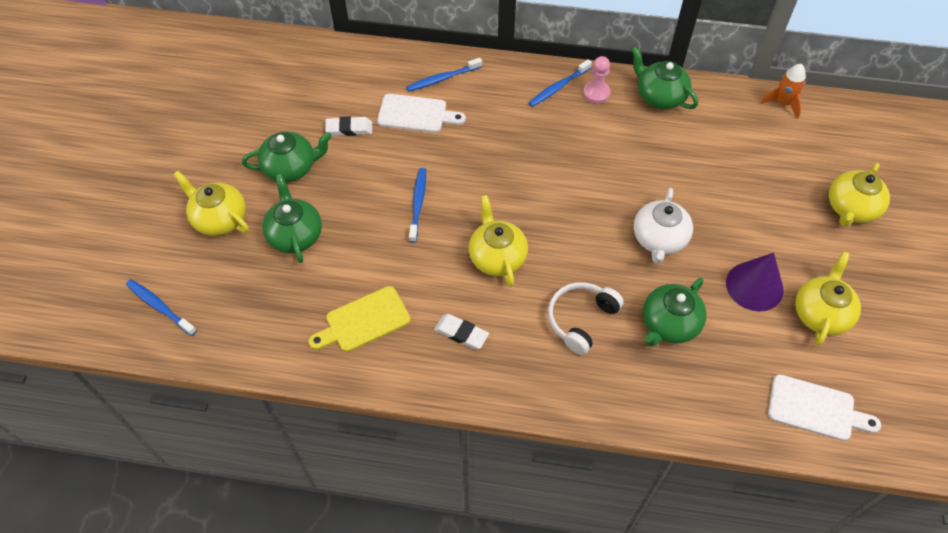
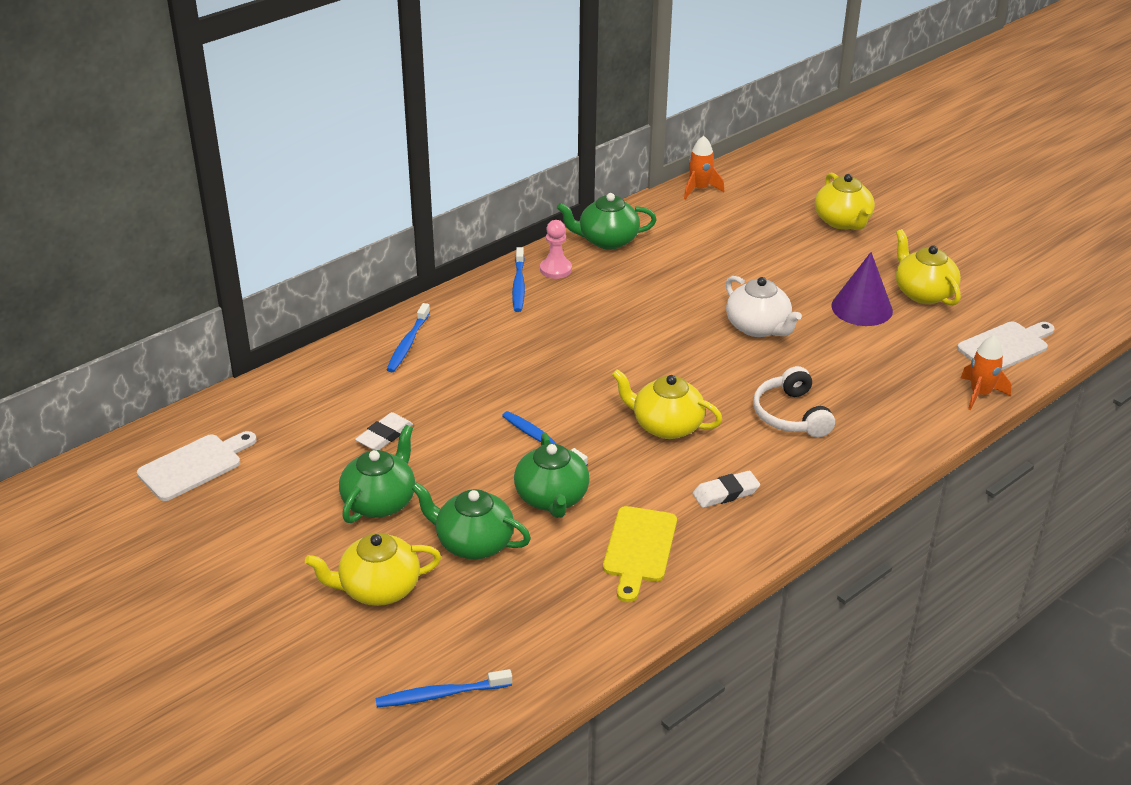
camera: 50 degrees left, 20 degrees down
white cutting board [377,94,466,133] -> white cutting board moved to [137,431,257,501]
green teapot [643,278,707,346] -> green teapot moved to [514,432,590,518]
none -> orange rocket [961,336,1011,410]

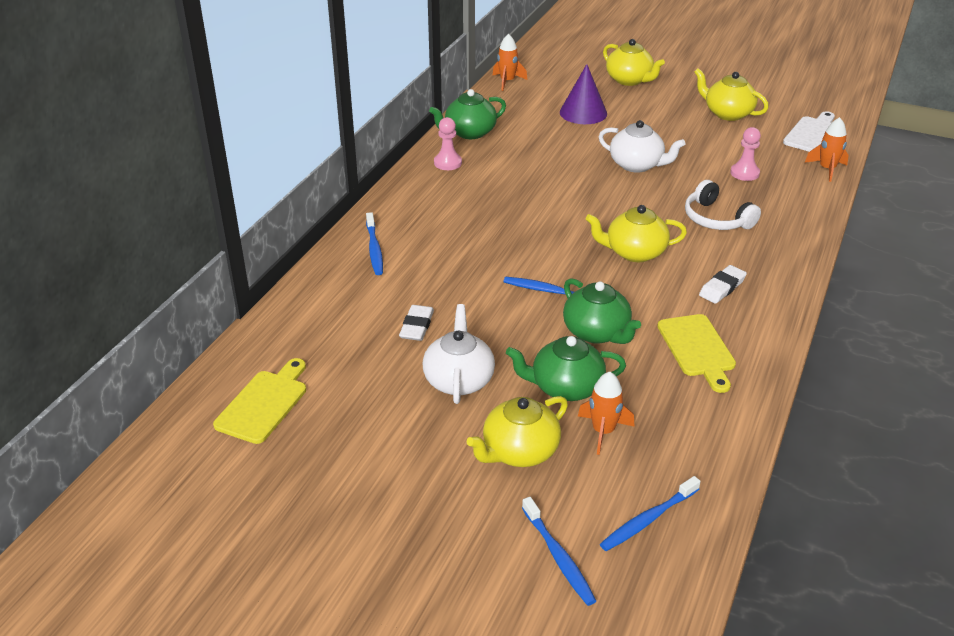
camera: 25 degrees left, 0 degrees up
white cutting board [137,431,257,501] -> yellow cutting board [213,358,306,444]
green teapot [339,425,415,523] -> white teapot [423,304,495,404]
blue toothbrush [512,247,525,312] -> blue toothbrush moved to [522,497,596,606]
purple cone [831,252,893,326] -> purple cone moved to [560,64,607,124]
none -> orange rocket [578,372,635,455]
none -> pink pawn [730,127,761,181]

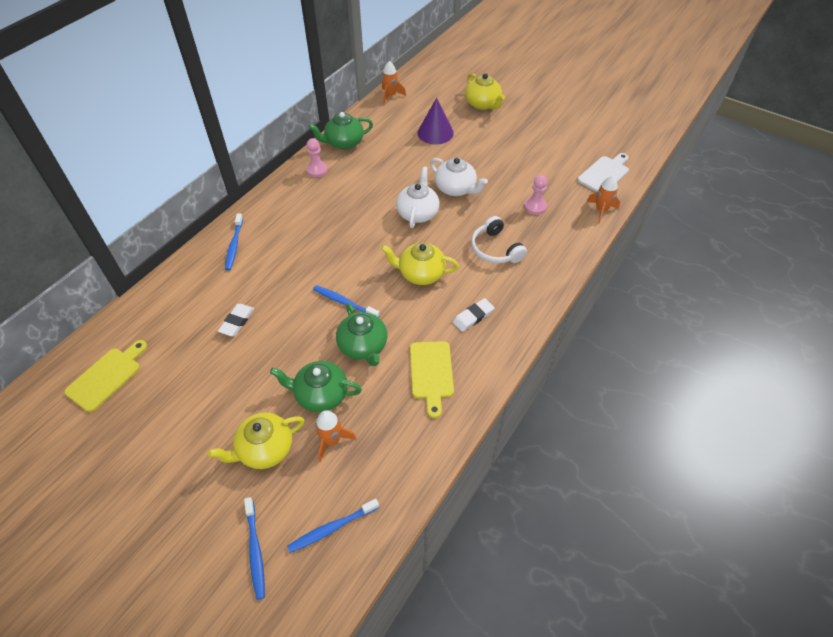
camera: 10 degrees right, 15 degrees up
white teapot [423,304,495,404] -> white teapot moved to [396,166,440,228]
yellow teapot [694,68,769,121] -> none

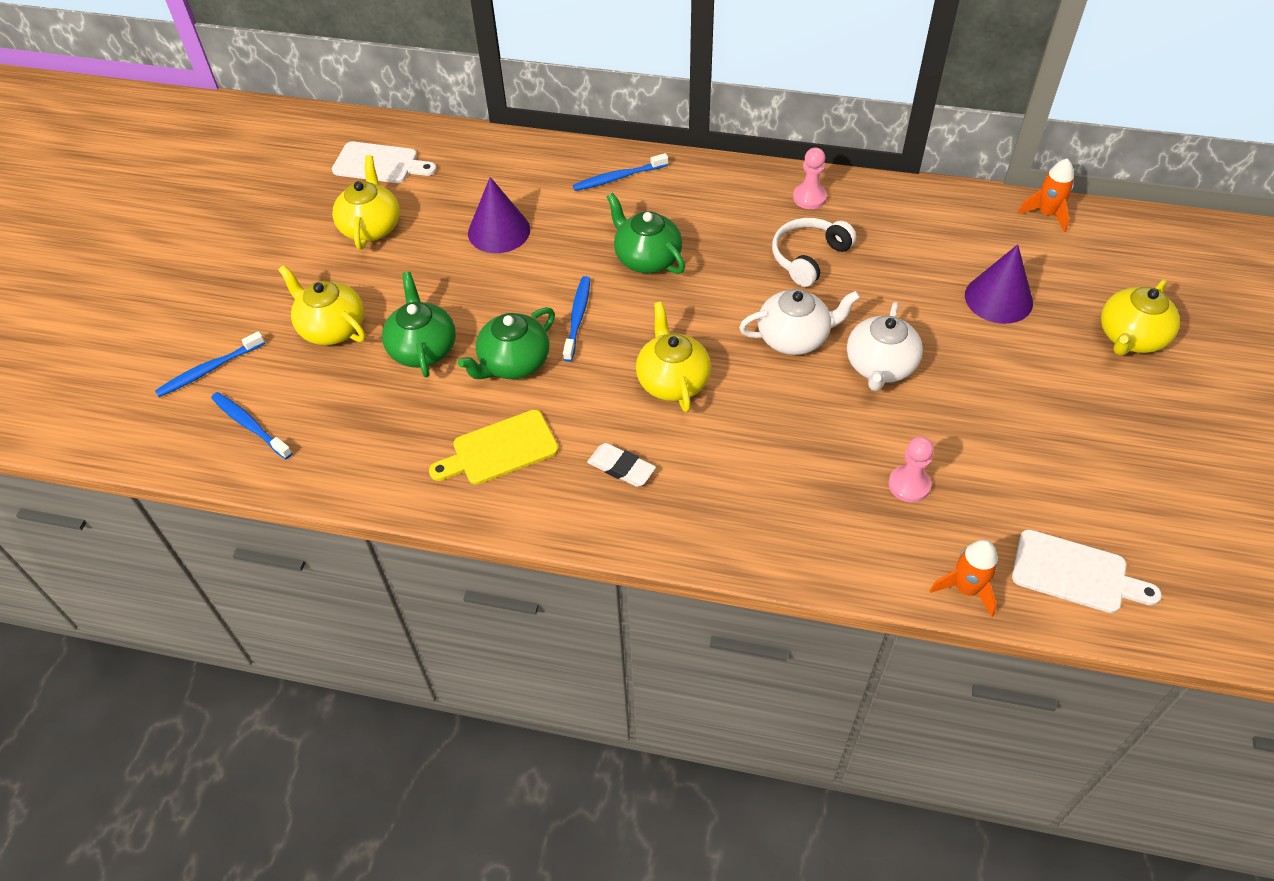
camera: 70 degrees right, 0 degrees up
yellow cutting board [64,340,147,412] -> white cutting board [332,141,437,183]
white eraser [218,304,254,336] -> purple cone [468,177,530,253]
green teapot [308,112,373,149] -> green teapot moved to [607,193,685,274]
orange rocket [315,410,356,462] -> none
white headphones [471,216,527,263] -> white headphones moved to [772,218,856,287]
none -> yellow teapot [332,155,400,250]

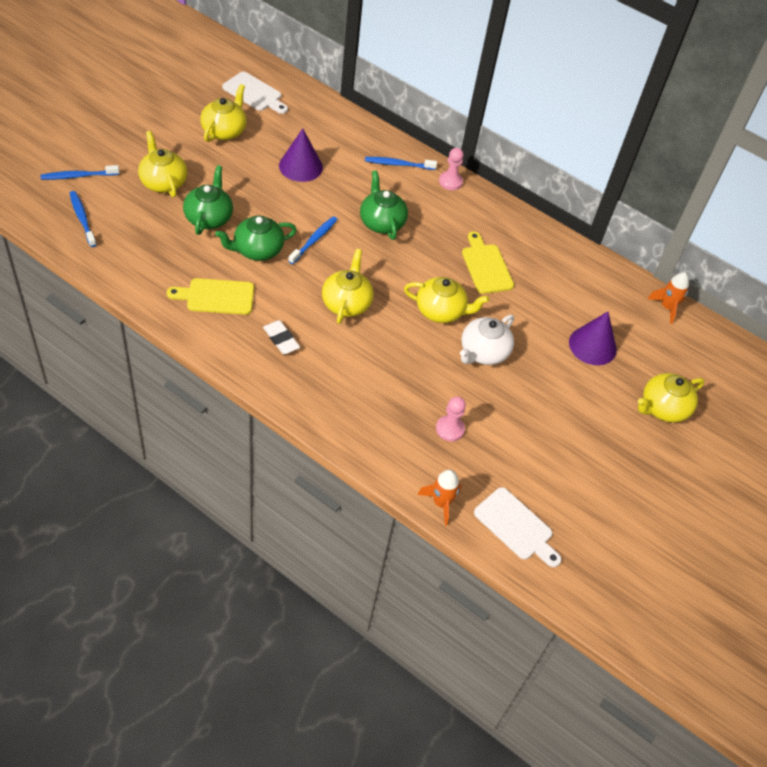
camera: 15 degrees right, 0 degrees up
white teapot [739,289,860,355] -> yellow teapot [404,277,489,323]
white headphones [772,218,856,287] -> yellow cutting board [462,231,514,294]
pink pawn [793,148,827,209] -> pink pawn moved to [439,148,464,190]

